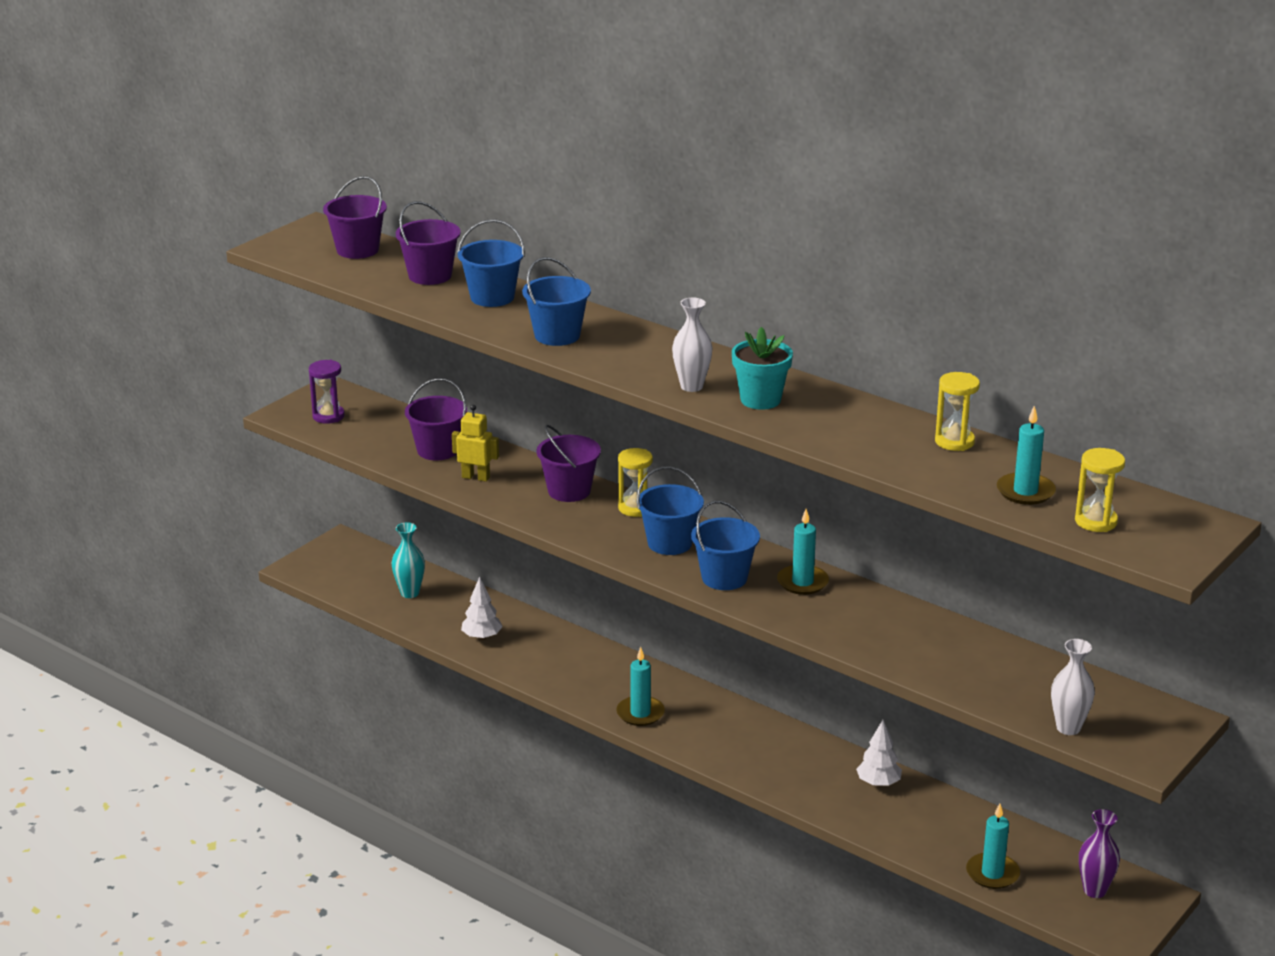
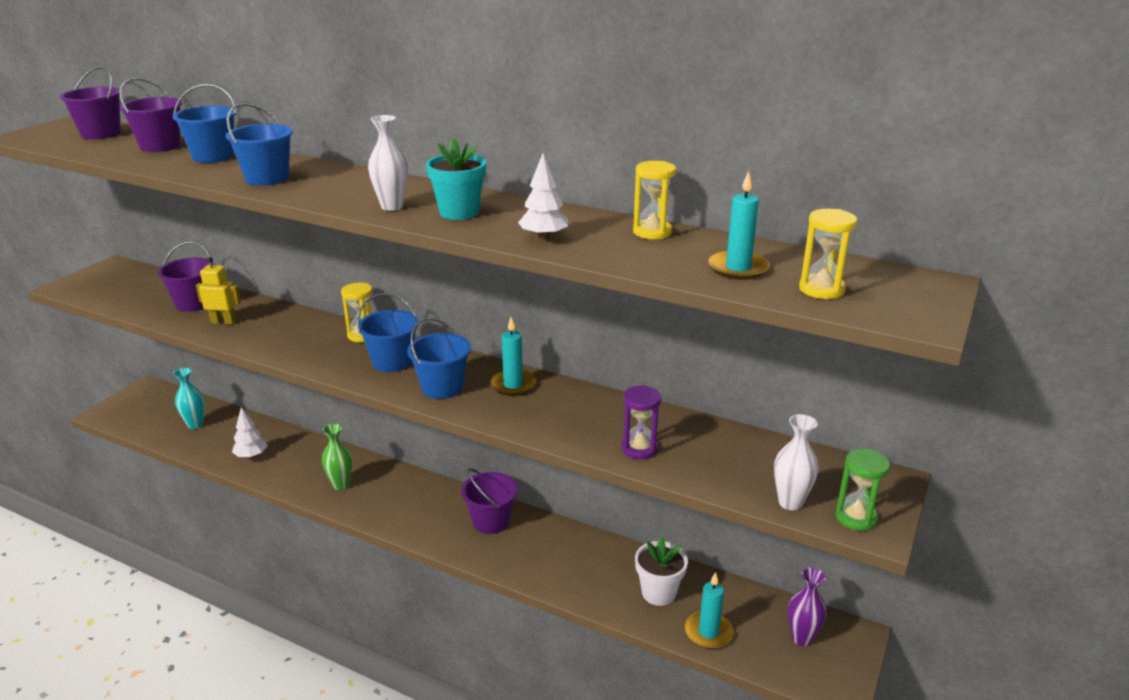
camera: 10 degrees left, 0 degrees up
purple hourglass [309,360,345,424] -> purple hourglass moved to [621,385,661,459]
purple bucket [536,425,601,502] -> purple bucket moved to [461,468,518,534]
turquoise candle [616,647,665,726] -> none
white tree [856,720,902,787] -> white tree moved to [518,153,568,240]
none -> green vase [322,424,353,490]
none -> white flower pot [635,537,688,606]
none -> green hourglass [835,448,890,531]

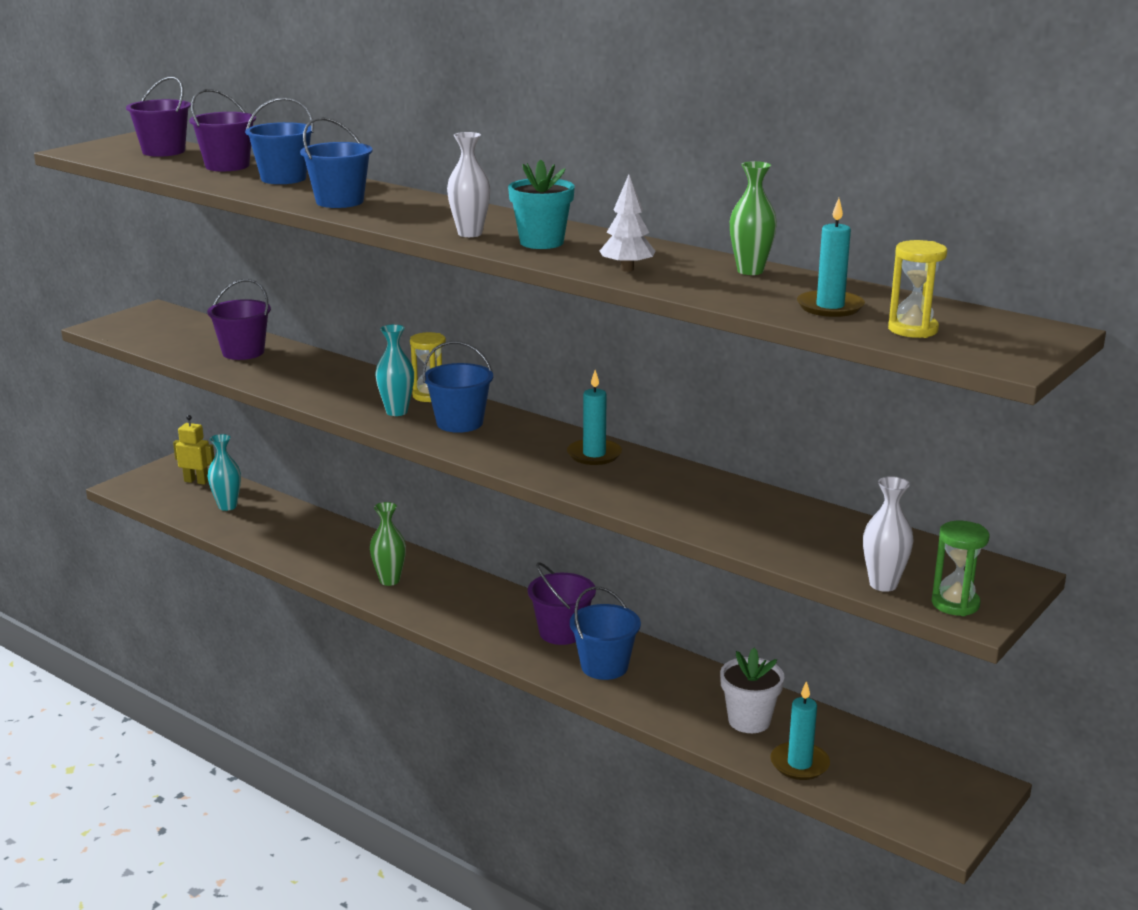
camera: 10 degrees right, 5 degrees down
yellow robot [196,257,241,325] -> yellow robot moved to [173,415,214,485]
white tree [232,407,268,458] -> none
blue bucket [407,318,471,399] -> blue bucket moved to [570,587,641,680]
purple hourglass [621,385,661,459] -> none
yellow hourglass [633,161,676,239] -> green vase [730,161,777,275]
purple vase [788,568,826,646] -> none
none -> turquoise vase [375,324,414,416]

